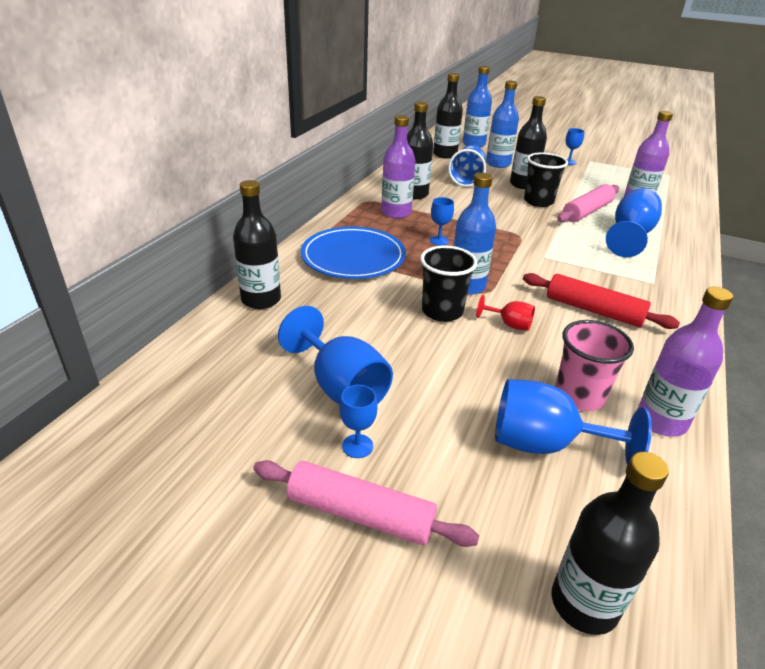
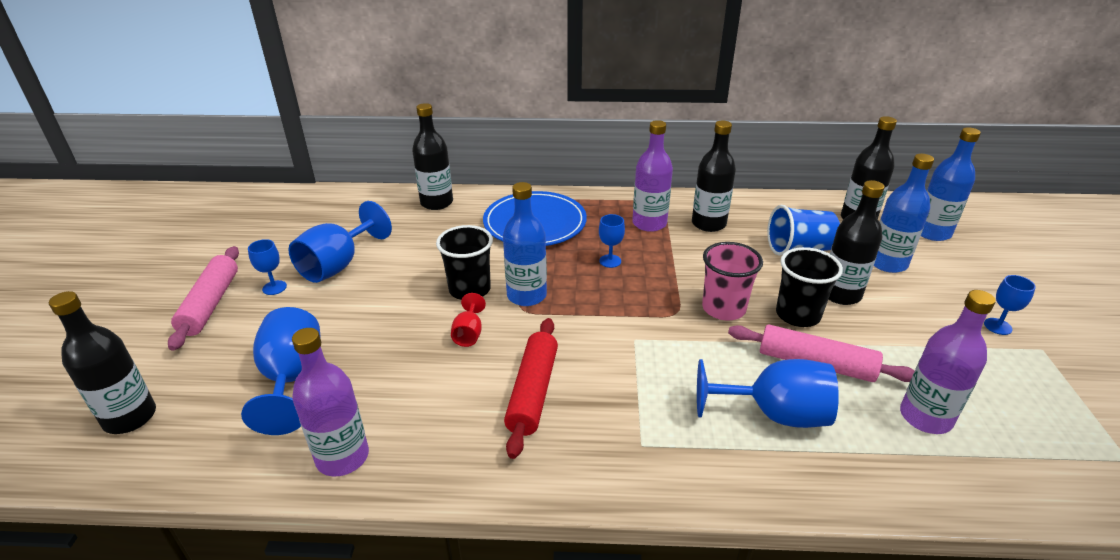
camera: 70 degrees right, 0 degrees up
pink cup [555,320,634,411] -> pink cup moved to [702,242,763,321]

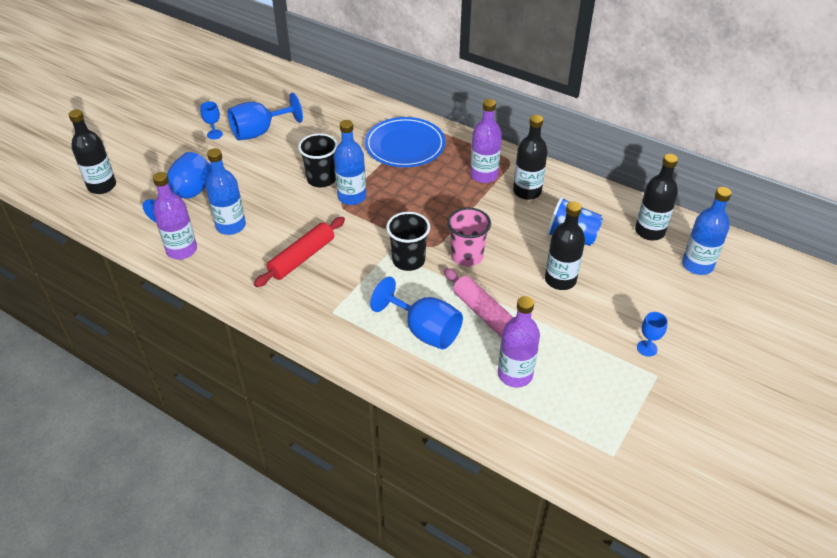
camera: 30 degrees right, 10 degrees up
pink rolling pin [168,246,239,351] -> none
black bottle [412,103,453,210] -> none
red goblet [451,293,486,347] -> none
blue goblet [599,214,625,268] -> none
black cup [776,247,843,327] -> black cup moved to [386,212,430,271]
blue bottle [874,154,934,273] -> blue bottle moved to [206,148,246,235]

